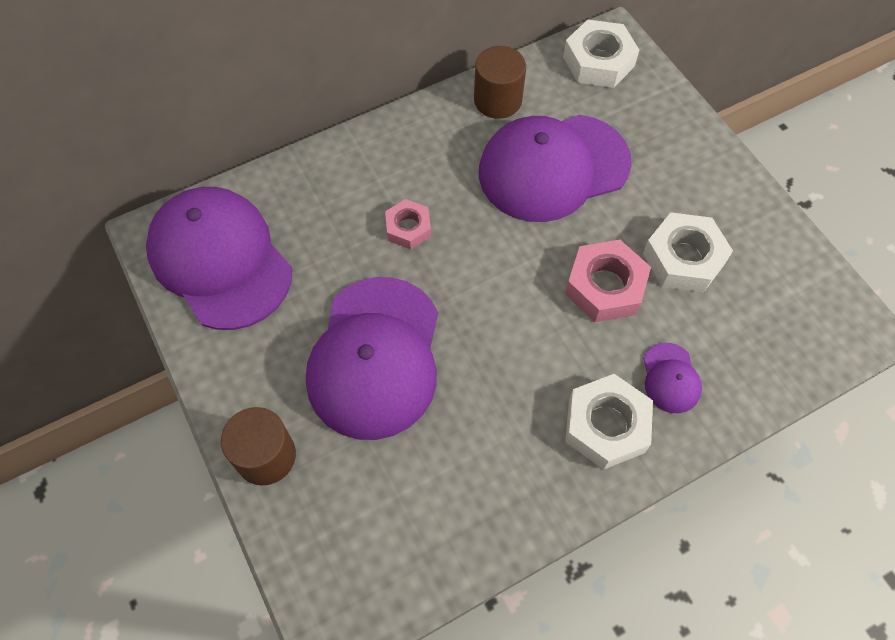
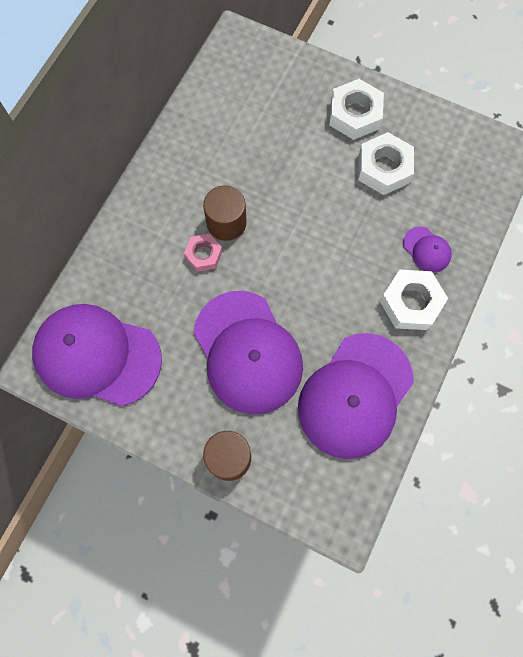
camera: 35 degrees left, 10 degrees up
brown cylinder [474,46,526,119] -> brown cylinder moved to [203,186,247,241]
purple cap [479,115,632,222] -> purple cap moved to [298,333,414,459]
white nut [563,20,639,88] -> white nut moved to [329,79,384,140]
pink nut [565,240,651,322] -> none

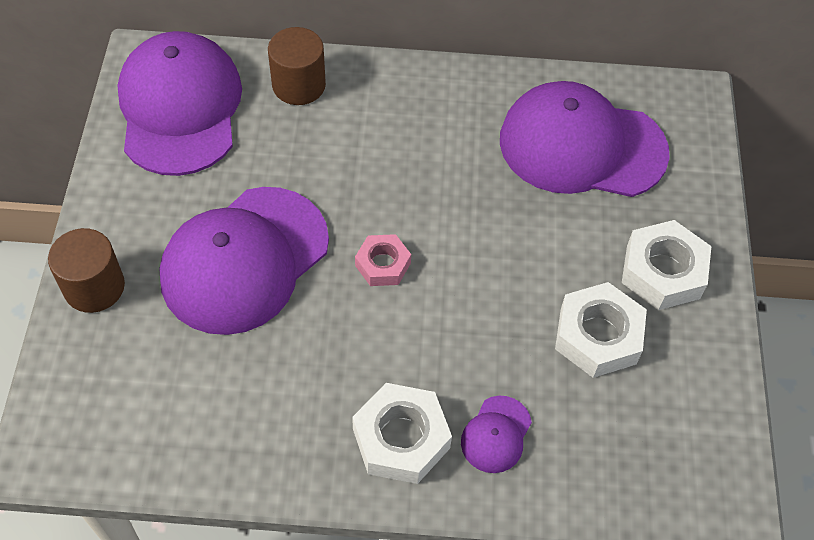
camera: 65 degrees right, 15 degrees down
pink nut [184,234,222,272] -> pink nut moved to [355,234,411,286]
brown cylinder [203,186,247,241] -> brown cylinder moved to [268,27,326,105]
purple cap [298,333,414,459] -> purple cap moved to [500,81,670,197]

